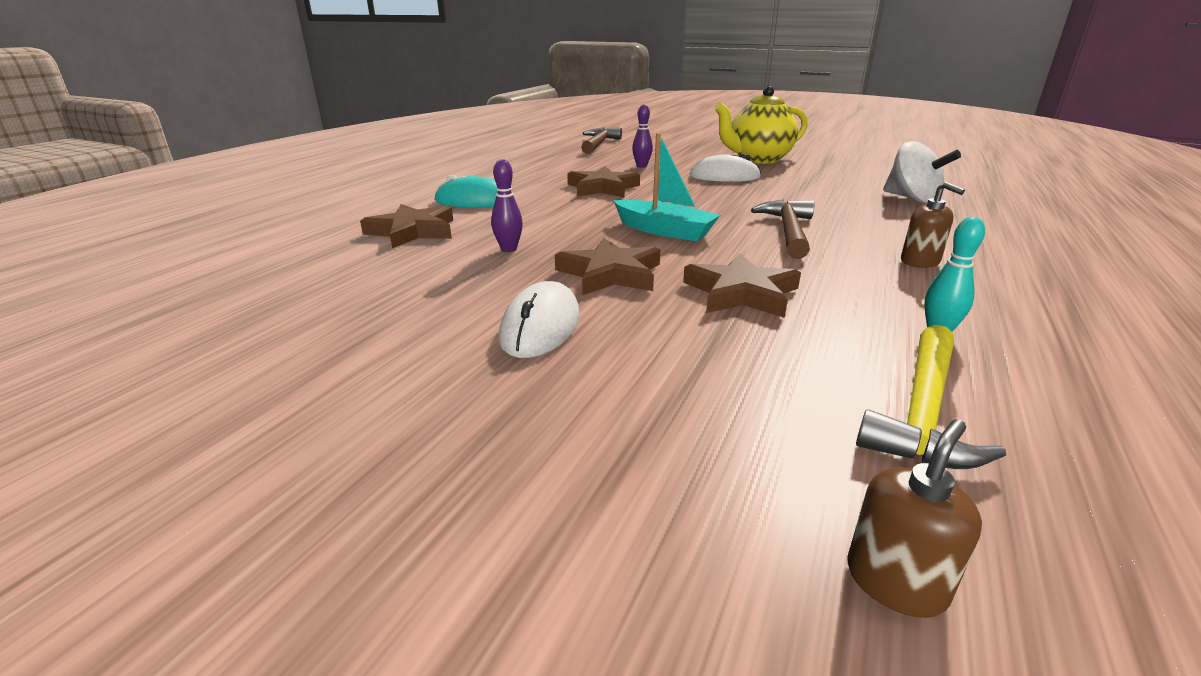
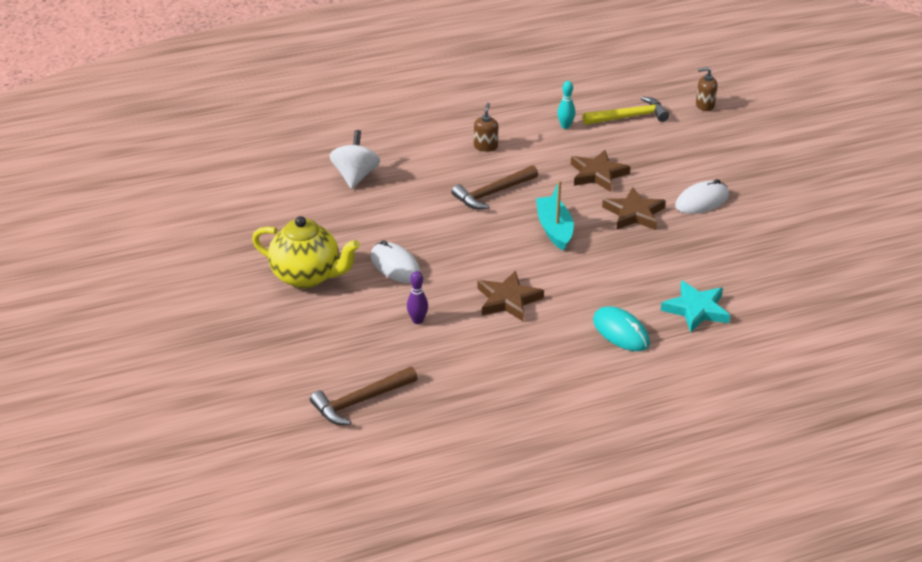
camera: 135 degrees left, 10 degrees up
brown star [360,204,453,248] -> turquoise star [661,280,730,332]
purple bowling pin [491,159,523,252] -> none

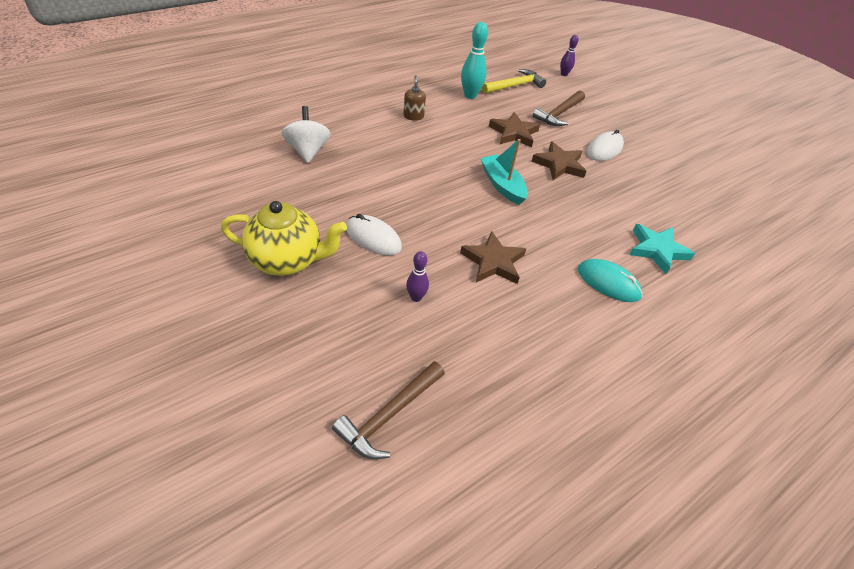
camera: 20 degrees left, 10 degrees up
brown hammer [452,165,538,209] -> brown hammer moved to [533,91,585,126]
turquoise bowling pin [557,81,575,129] -> turquoise bowling pin [461,22,488,99], size x1.68
brown soap dispenser [696,67,717,111] -> purple bowling pin [560,35,579,76]

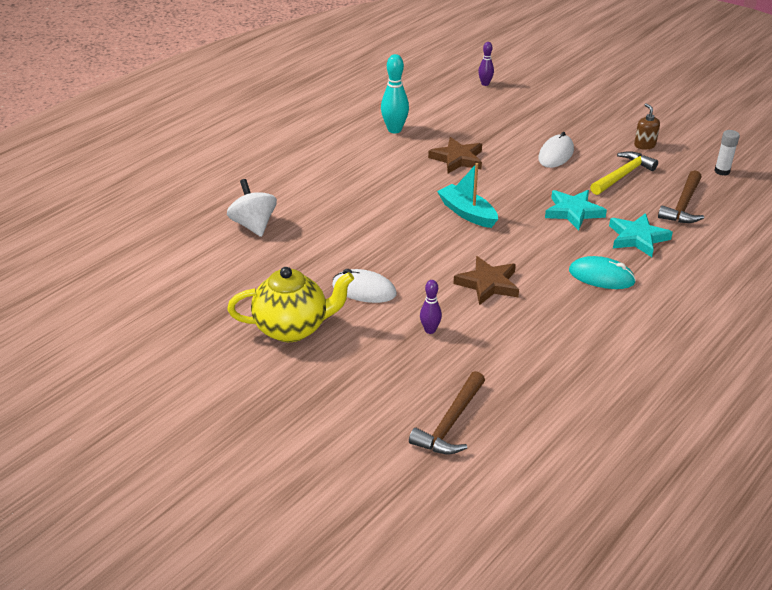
camera: 10 degrees left, 10 degrees down
brown soap dispenser [403,75,426,120] -> brown soap dispenser moved to [634,103,660,150]
yellow hammer [482,69,546,94] -> yellow hammer moved to [590,151,658,195]
brown star [531,141,586,180] -> none
brown hammer [533,91,585,126] -> brown hammer moved to [658,170,704,223]
none -> turquoise star [545,190,607,230]
none -> white glue stick [714,130,740,176]

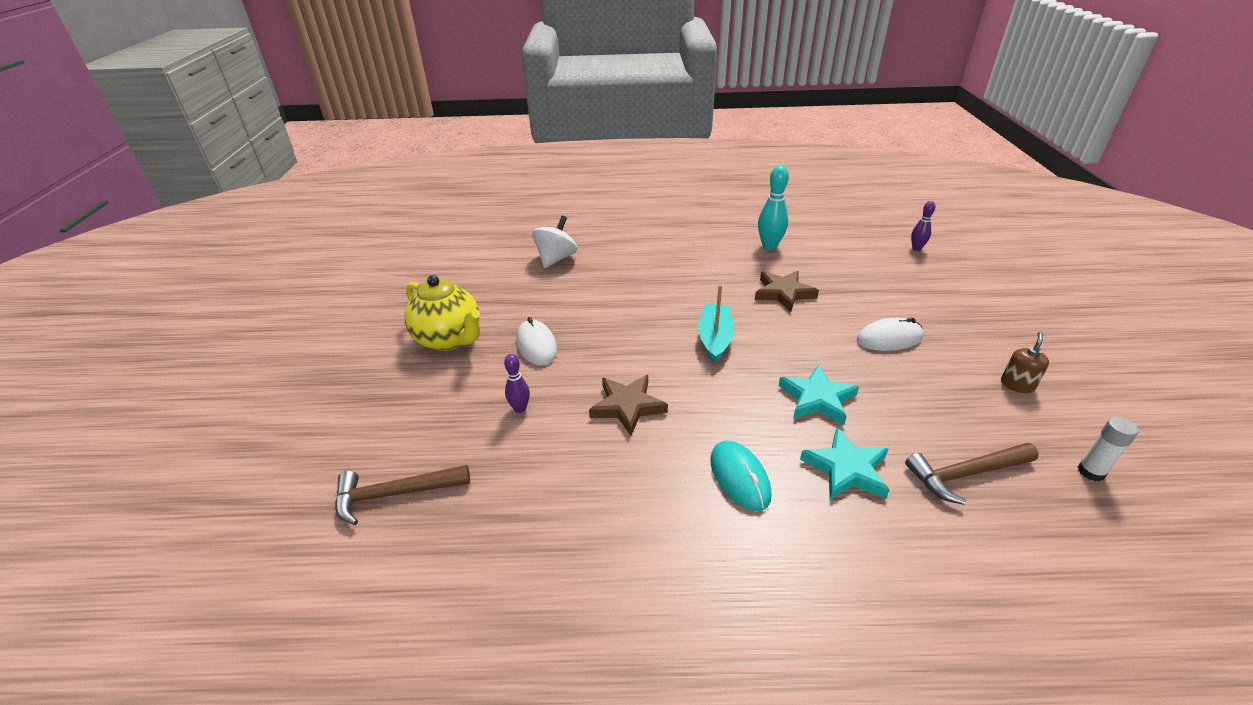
camera: 50 degrees right, 0 degrees up
yellow hammer [590,151,658,195] -> none

